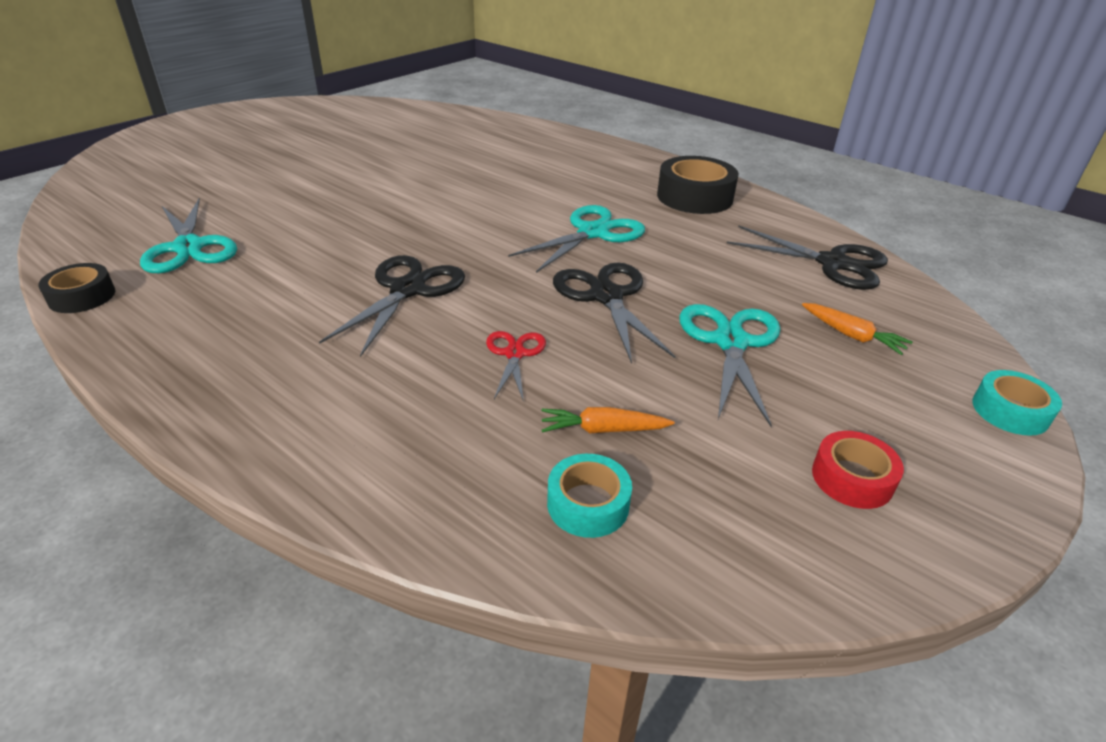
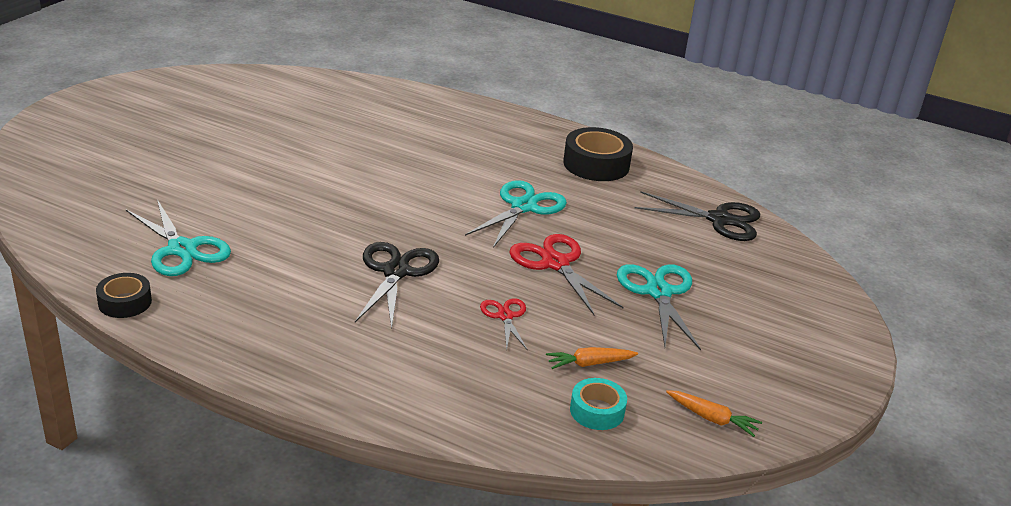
camera: 15 degrees left, 5 degrees down
black scissors [553,263,676,364] -> red scissors [509,234,623,315]
orange carrot [802,303,913,355] -> orange carrot moved to [666,390,762,437]
red tape [812,431,904,509] -> none
turquoise tape [972,370,1062,436] -> none

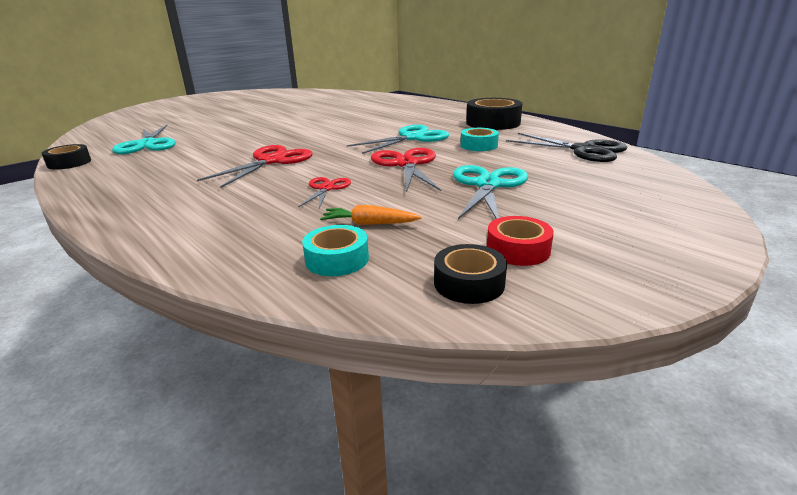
camera: 25 degrees right, 5 degrees down
black scissors [355,242,439,330] -> red scissors [197,145,313,188]
orange carrot [666,390,762,437] -> black tape [434,244,507,304]
none -> turquoise tape [461,128,499,151]
none -> red tape [487,216,554,266]

